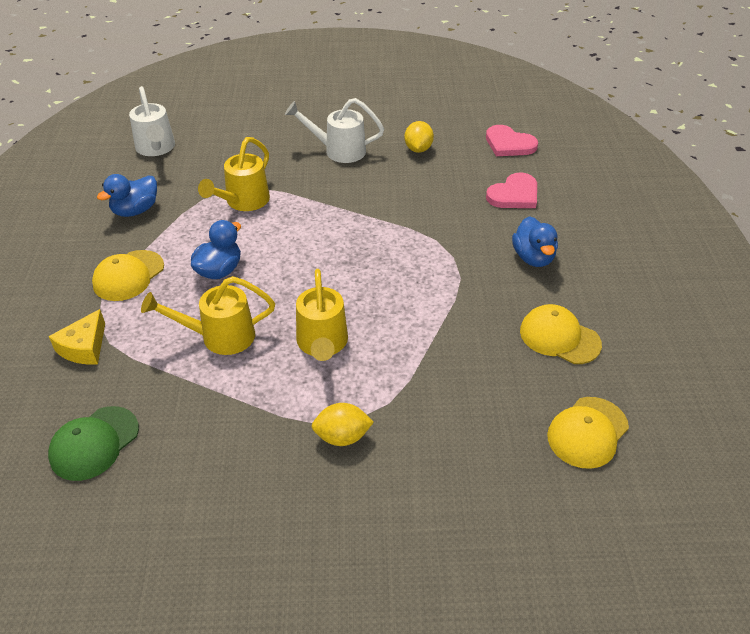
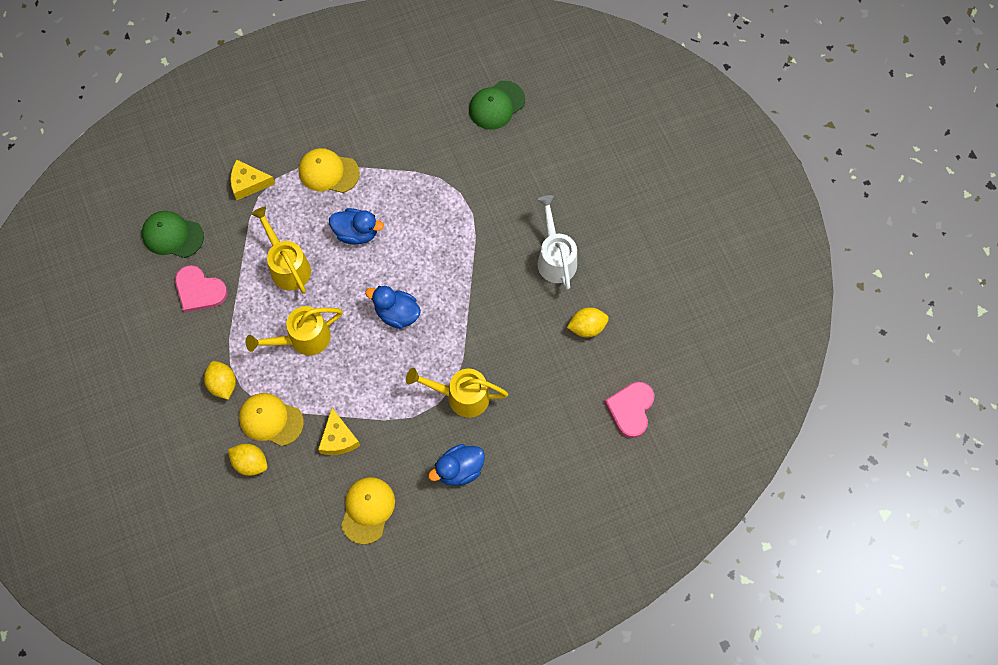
camera: 70 degrees right, 25 degrees up
blue duck [97,174,157,217] -> blue duck moved to [365,286,421,329]
white watering can [129,86,175,156] -> green cap [469,81,525,130]
yellow watering can [198,137,270,211] -> yellow watering can moved to [406,368,508,418]
pink heart [486,172,537,208] -> pink heart moved to [175,265,228,312]
yellow cap [547,397,629,469] -> yellow cap moved to [239,393,304,446]
none -> yellow lemon [228,444,267,476]
none -> yellow cheese [318,408,360,455]

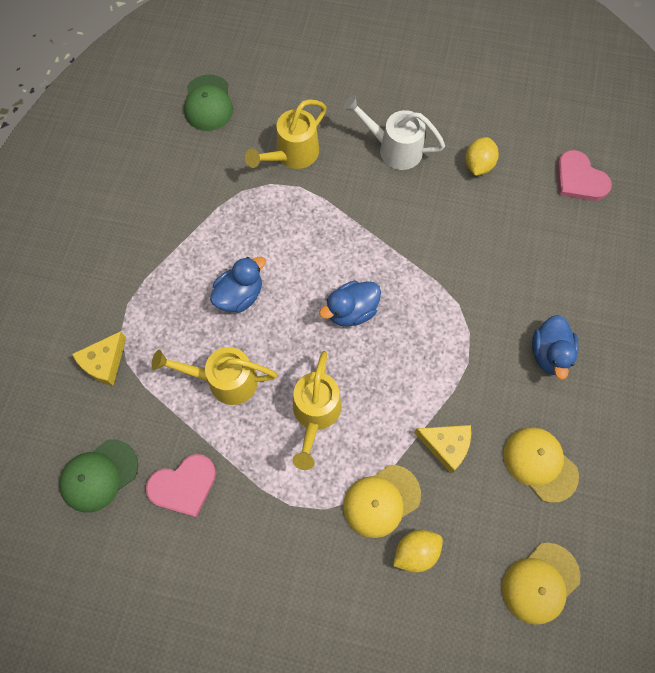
camera: 55 degrees left, 0 degrees up
yellow lemon [204,361,236,400] -> none
yellow cap [299,148,360,193] -> yellow cap moved to [502,543,581,625]
yellow watering can [406,368,508,418] -> yellow watering can moved to [245,99,326,169]

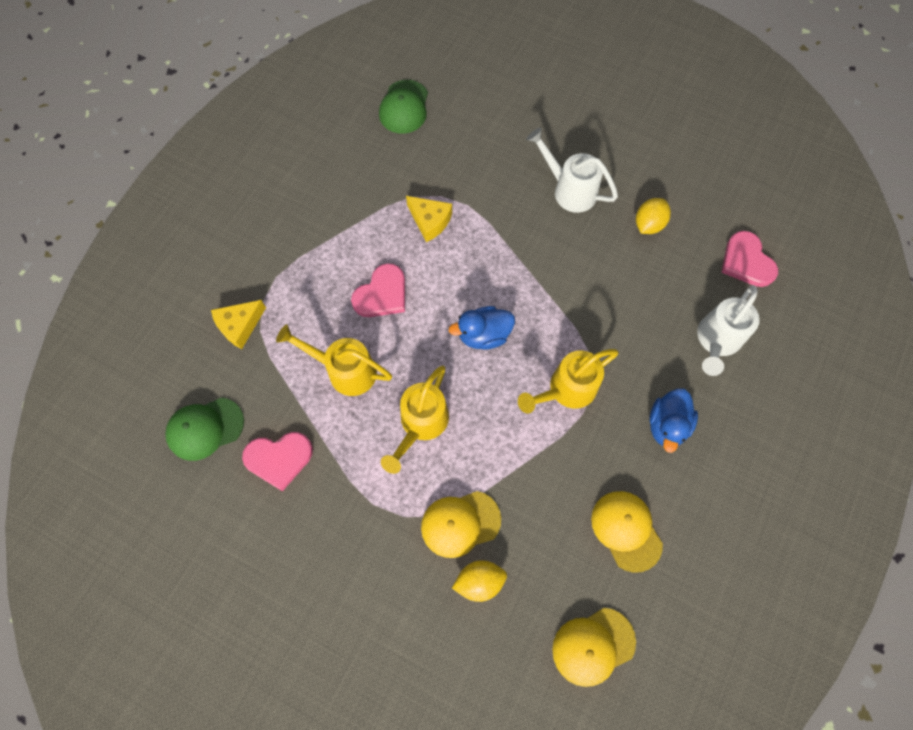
camera: 15 degrees right, 0 degrees up
blue duck [210,257,266,313] -> pink heart [351,263,405,317]
yellow watering can [245,99,326,169] -> yellow watering can moved to [518,349,619,413]
yellow cheese [414,425,471,473] -> yellow cheese moved to [406,196,452,242]
none -> white watering can [697,285,760,376]

